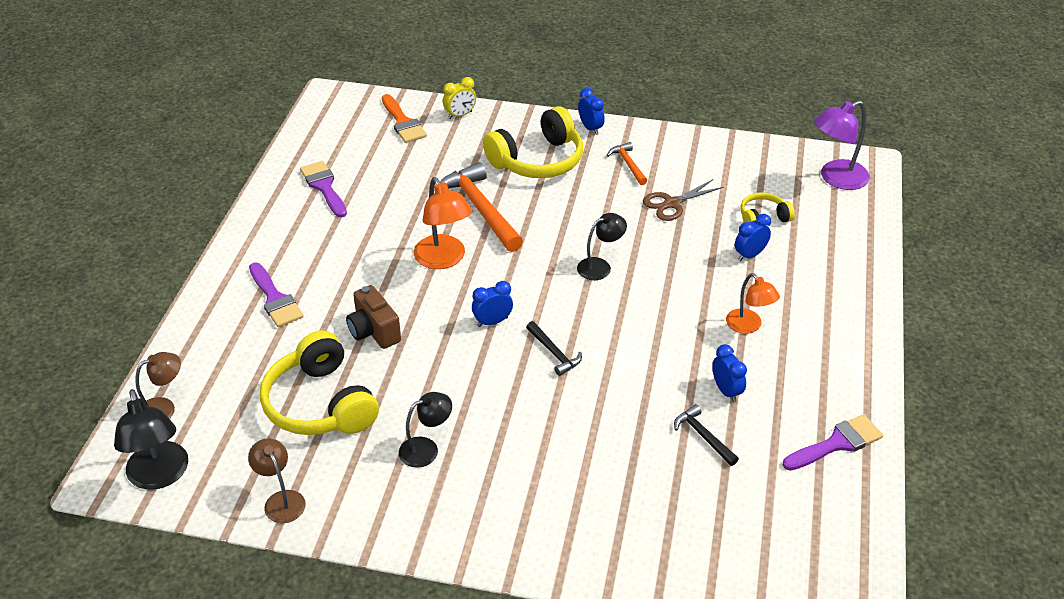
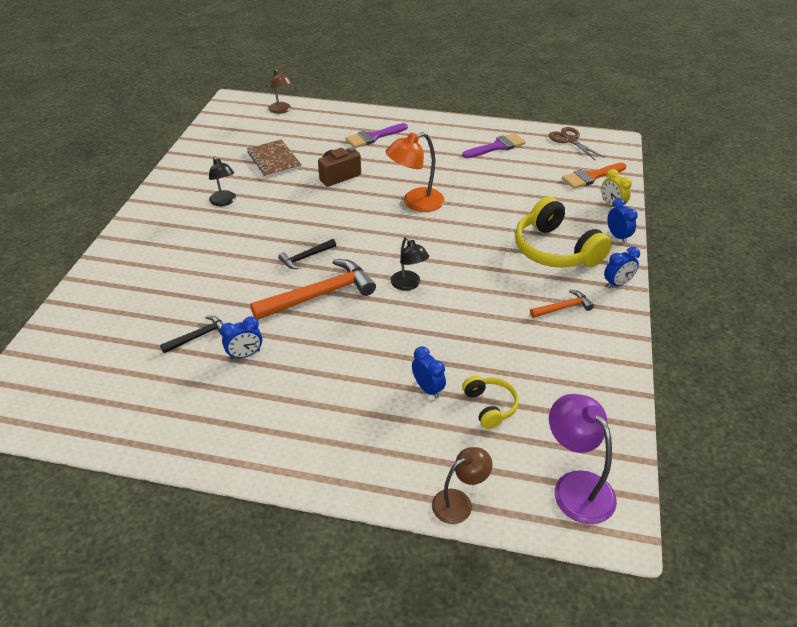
camera: 90 degrees right, 0 degrees up
black lamp [114,389,188,490] -> none
brown lamp [248,438,306,523] -> brown lamp moved to [432,447,493,524]
yellow headphones [260,330,379,435] -> brown notebook [247,139,302,177]
orange hammer [440,162,523,252] -> orange hammer moved to [250,259,376,320]
blue clock [472,281,513,327] -> blue clock moved to [607,198,638,243]
brown scissors [643,179,724,221] -> brown scissors moved to [549,127,605,160]
orange lamp [726,273,780,334] -> none
purple brush [783,414,883,470] -> none

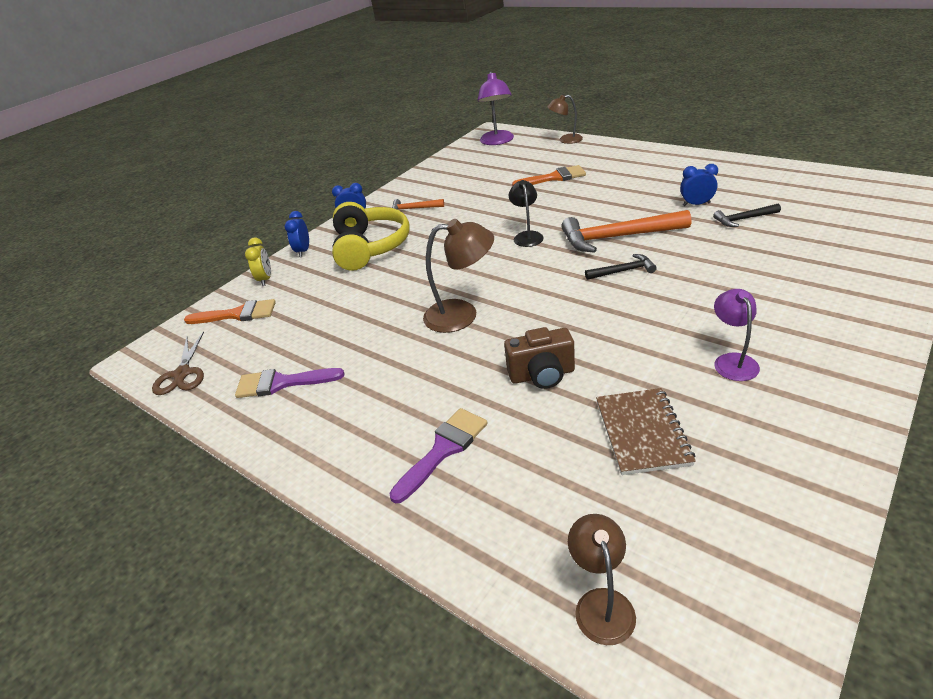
camera: 150 degrees left, 5 degrees down
black lamp [209,156,236,206] -> purple lamp [714,289,760,381]
purple brush [346,123,408,148] -> purple brush turned 45 degrees counterclockwise [389,408,488,504]
orange lamp [386,132,445,212] -> brown lamp [423,219,494,333]
blue clock [412,346,446,399] -> orange brush [512,165,586,186]
yellow headphones [462,375,519,429] -> none

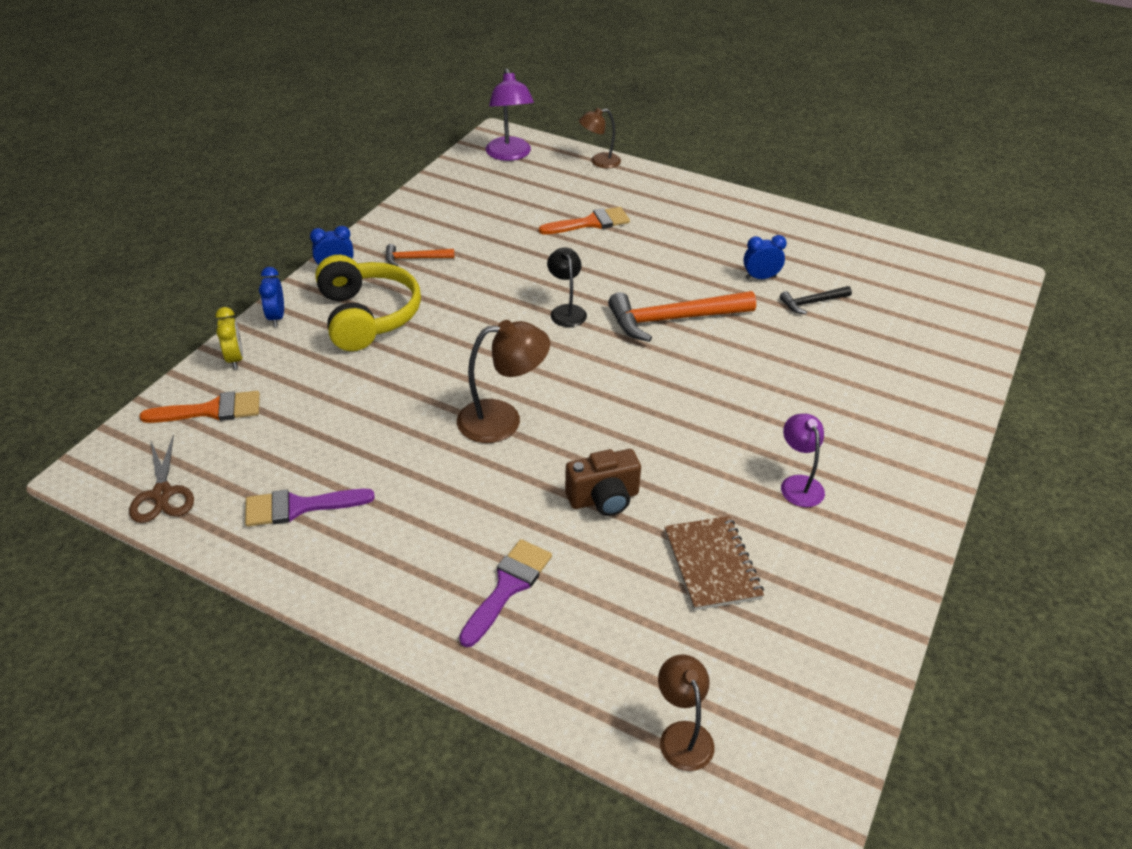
camera: 15 degrees left, 5 degrees up
black hammer [585,254,657,280] -> none

